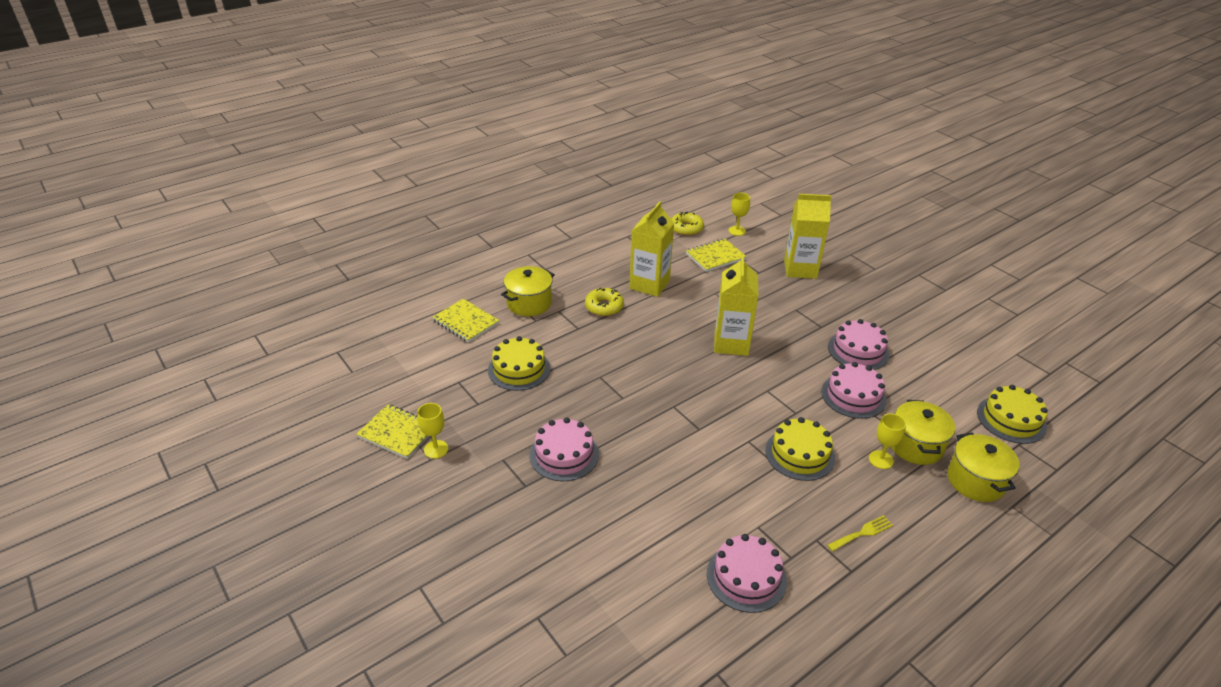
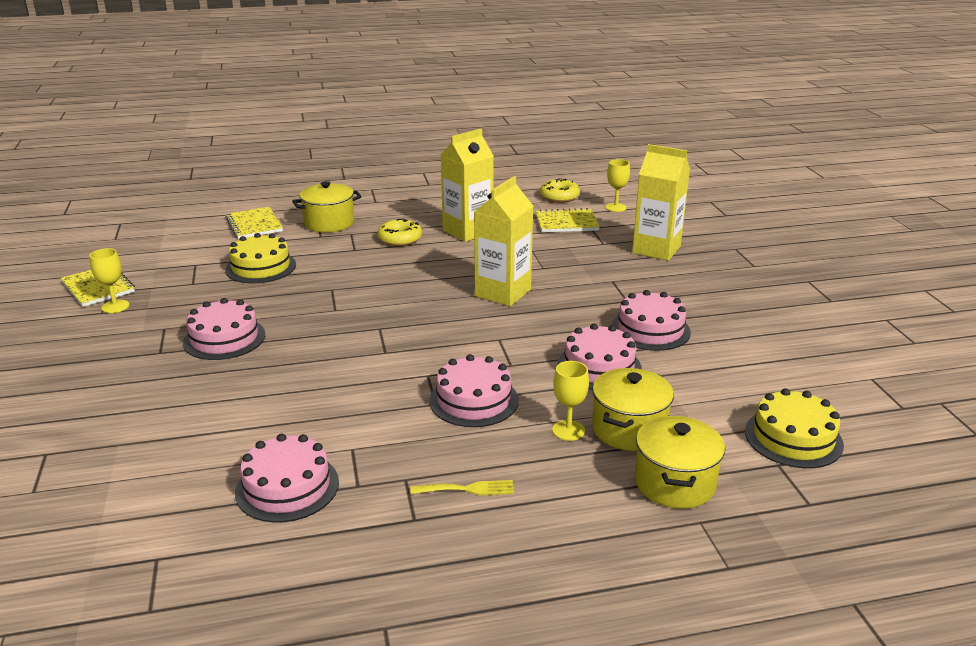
camera: 25 degrees right, 10 degrees down
yellow cake [765,417,835,481] -> pink cake [429,354,519,427]

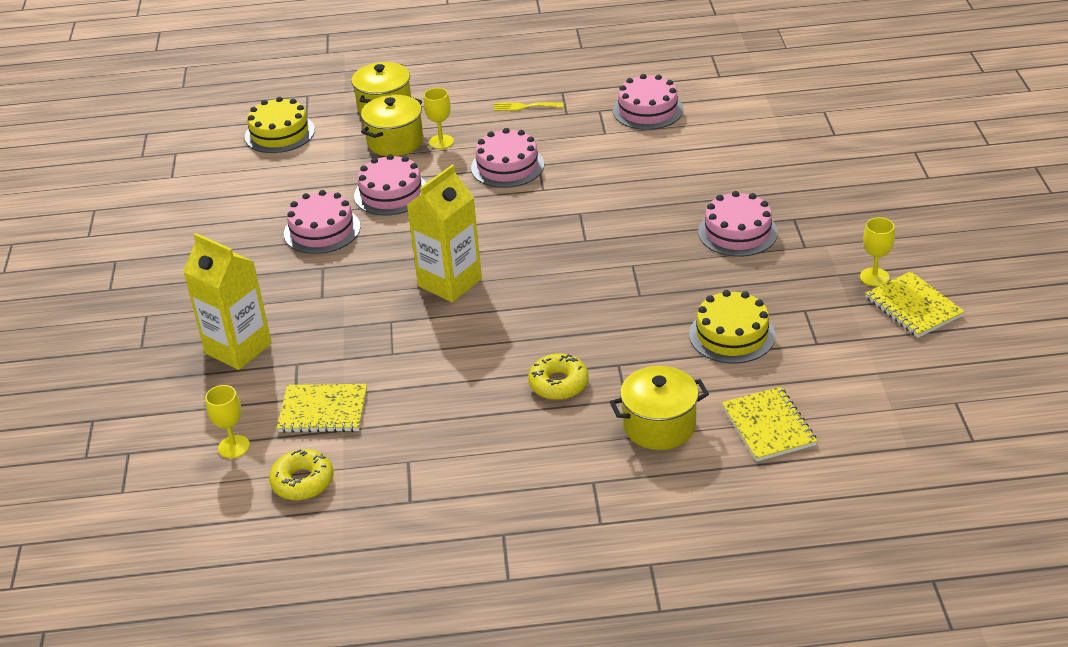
camera: 170 degrees left, 10 degrees up
yellow carton [441,129,494,242] -> none

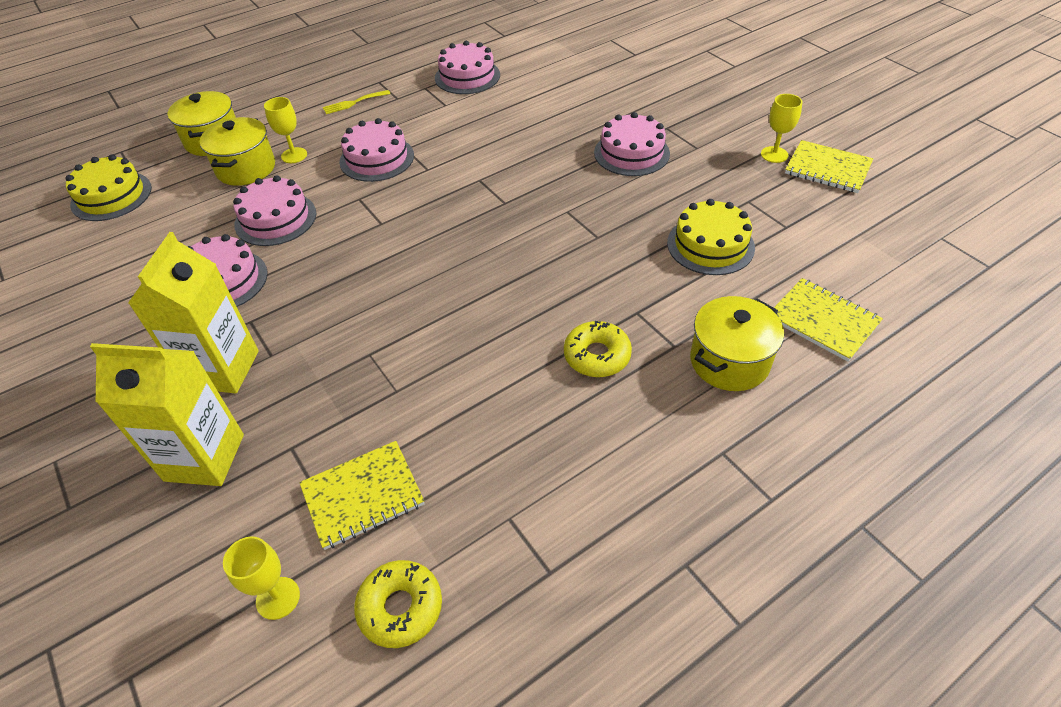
camera: 30 degrees left, 10 degrees up
yellow carton [407,165,482,302] -> yellow carton moved to [128,232,259,393]

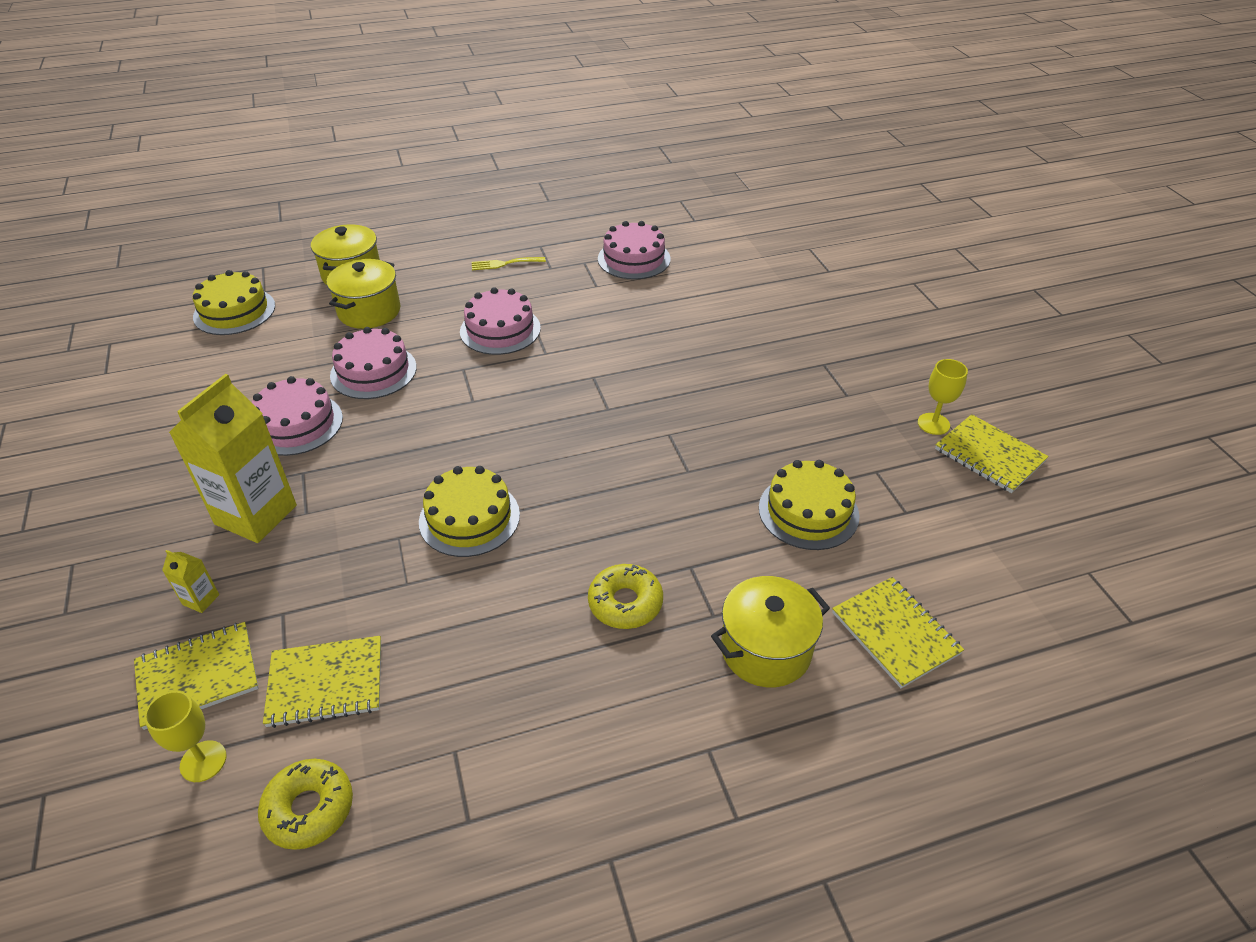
camera: 15 degrees right, 5 degrees down
yellow carton [90,343,244,486] -> yellow carton [162,550,219,613], size x0.41
yellow goblet [264,97,307,163] -> none
pink cake [594,112,670,176] -> none
none -> yellow notebook [134,622,259,730]
none -> yellow cake [419,466,520,557]

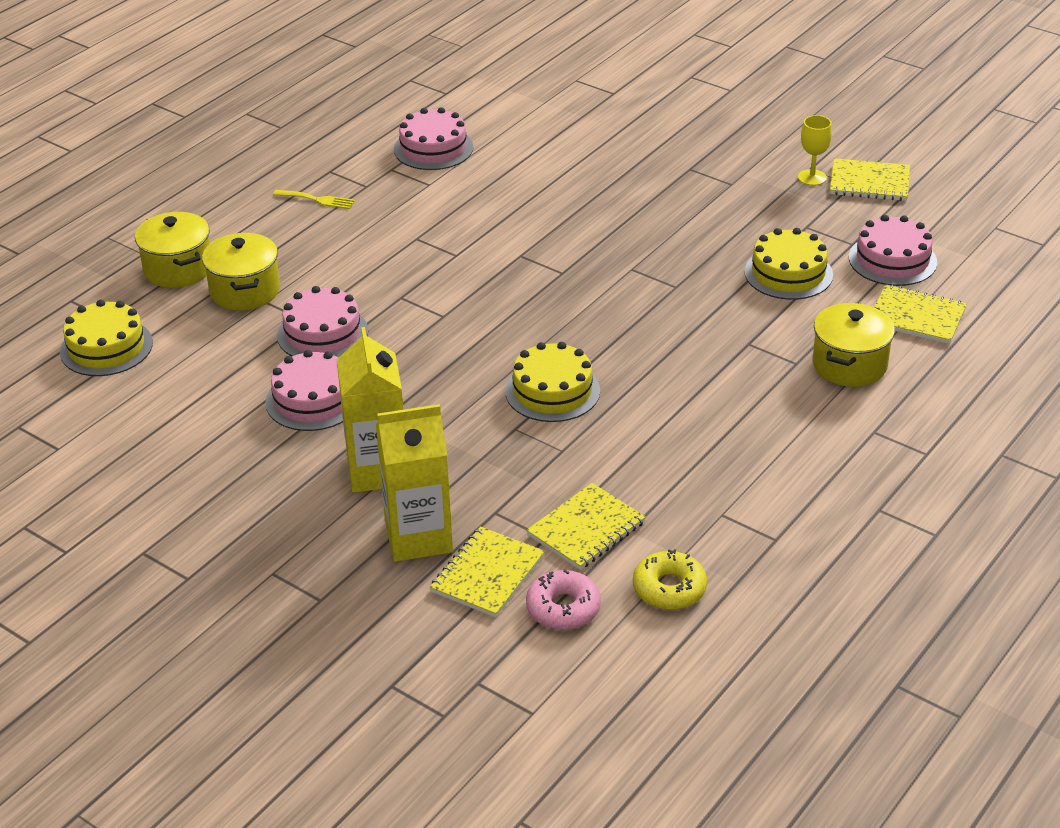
camera: 35 degrees left, 5 degrees down
yellow goblet [144,691,226,782] -> pink donut [526,570,601,630]
yellow carton [162,550,219,613] -> yellow carton [376,404,453,562], size x2.46
pink cake [460,287,541,355] -> pink cake moved to [849,215,937,286]
yellow fork [472,257,546,270] -> yellow fork turned 120 degrees counterclockwise [273,190,355,209]
yellow donut [588,564,663,629] -> none

